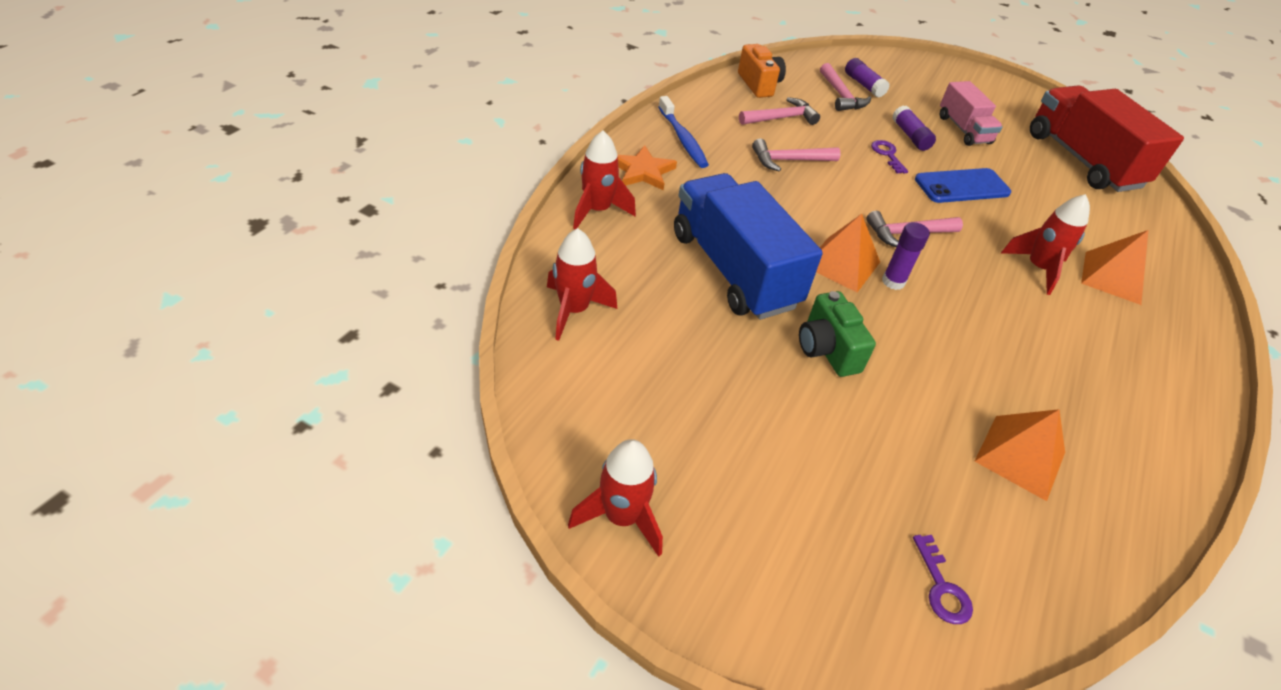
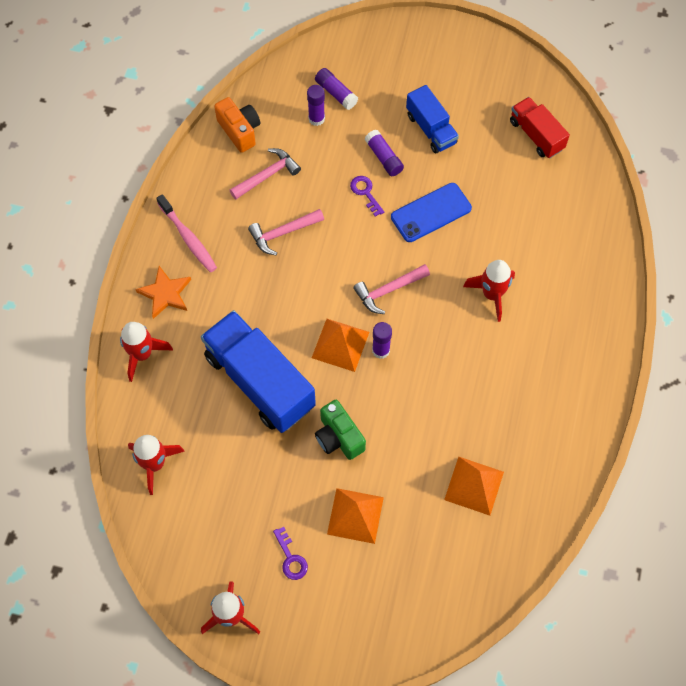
camera: 10 degrees left, 20 degrees up
blue toothbrush [658,96,709,168] -> pink toothbrush [156,194,217,272]
pink hammer [820,63,871,111] -> purple glue stick [307,85,325,126]
purple key [913,535,973,624] -> purple key moved to [273,527,308,580]
pink truck [940,81,1003,146] -> blue truck [406,85,459,153]
red truck [1030,85,1184,192] -> red truck [510,97,570,158], size x0.55
orange pyramid [1081,230,1148,305] -> orange pyramid moved to [327,488,384,544]

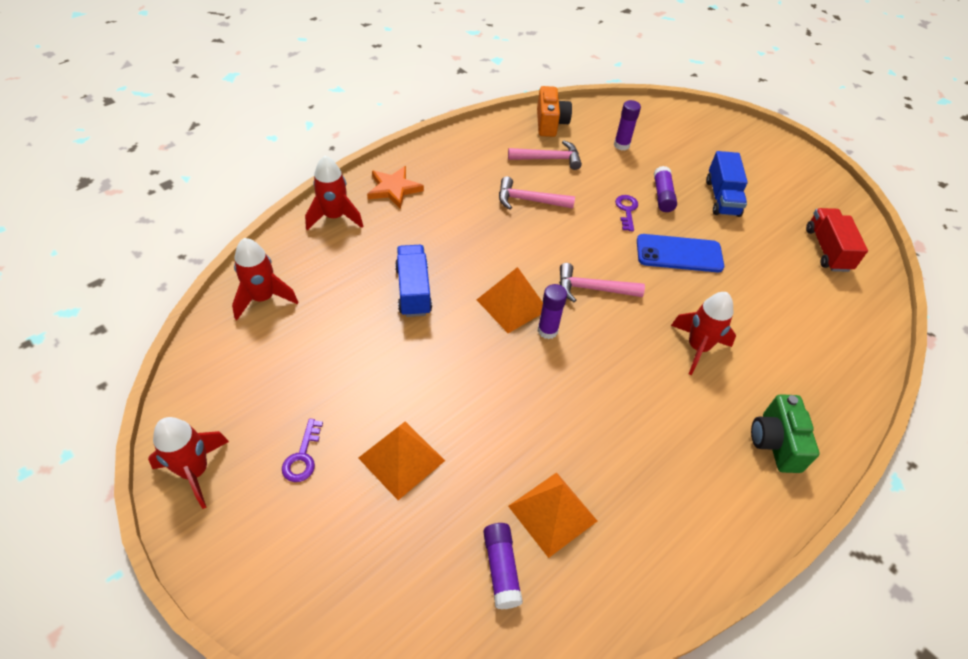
camera: 30 degrees right, 15 degrees down
pink toothbrush [156,194,217,272] -> none
blue truck [201,310,316,433] -> blue truck [395,245,432,317], size x0.55
purple glue stick [315,68,358,110] -> purple glue stick moved to [483,523,523,609]
green camera [315,400,366,460] -> green camera moved to [751,394,819,473]

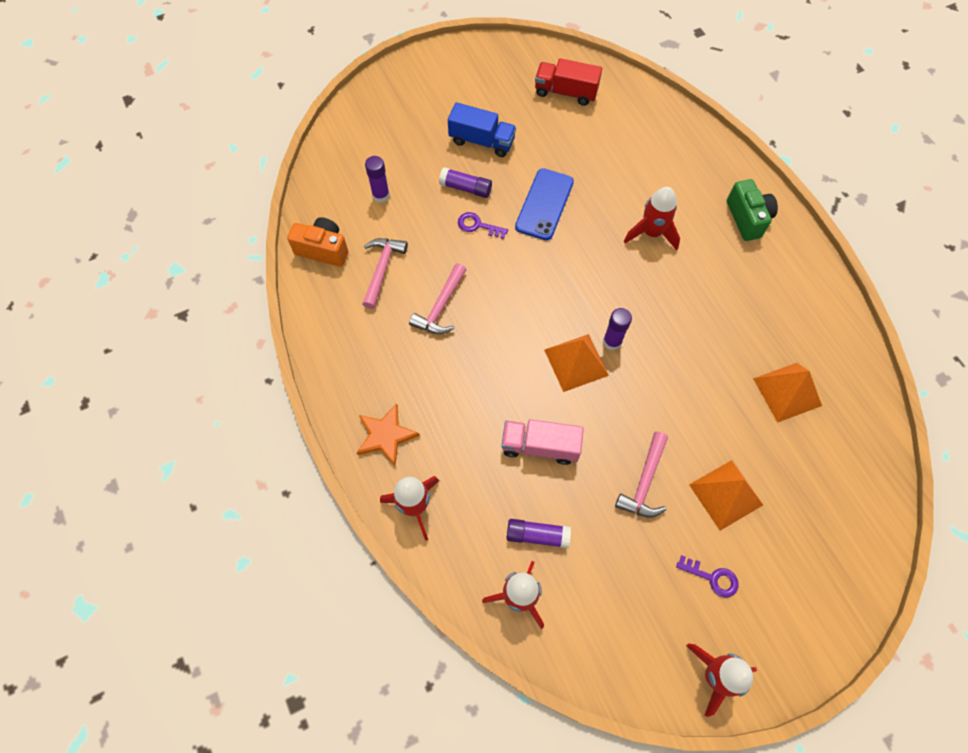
camera: 70 degrees left, 15 degrees up
blue truck [395,245,432,317] -> pink truck [501,419,584,465]
purple glue stick [483,523,523,609] -> purple glue stick moved to [506,519,571,548]
pink hammer [559,263,645,302] -> pink hammer moved to [615,432,668,517]
green camera [751,394,819,473] -> green camera turned 120 degrees counterclockwise [727,179,778,241]

